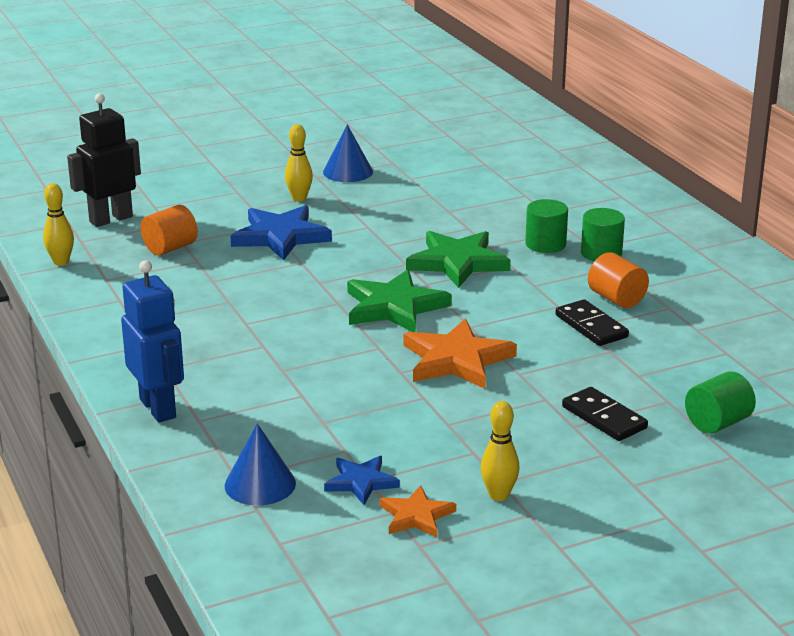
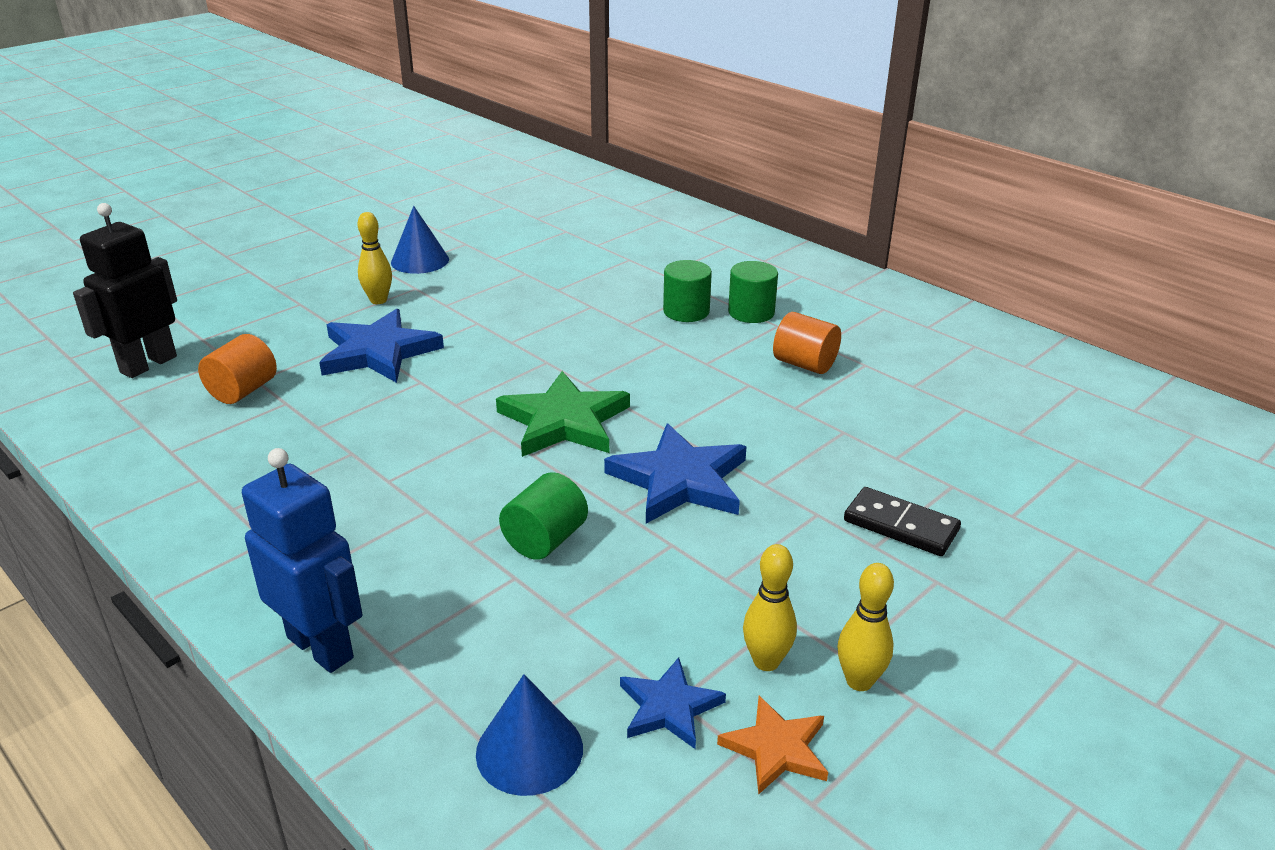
camera: 20 degrees left, 5 degrees up
yellow bowling pin [43,183,74,266] -> yellow bowling pin moved to [743,544,797,671]
orange star [404,319,517,389] -> blue star [604,424,747,524]
green star [406,231,511,288] -> none
black domino [555,299,629,346] -> none
green cylinder [685,371,756,434] -> green cylinder moved to [499,472,588,560]

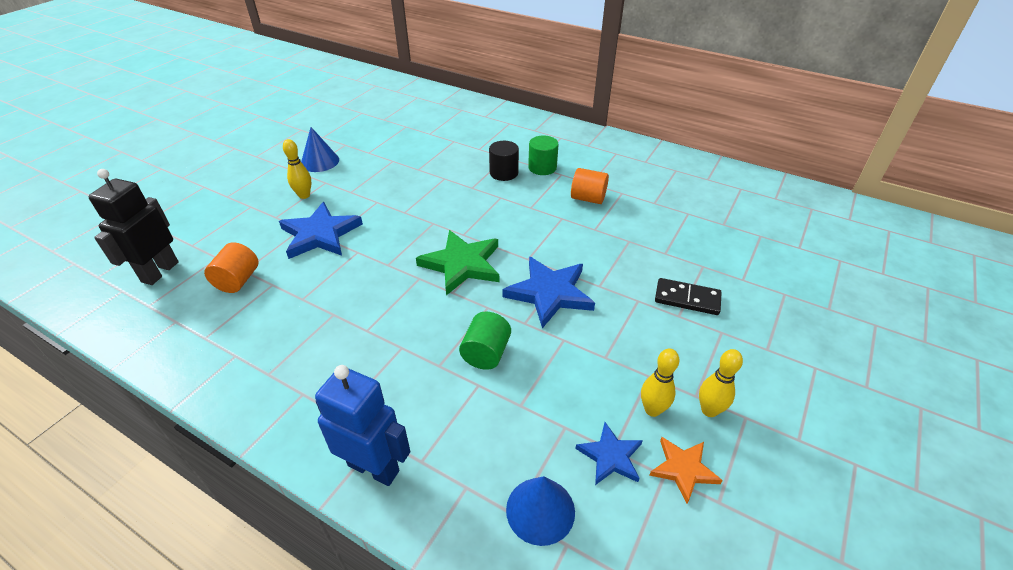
camera: 15 degrees left, 10 degrees up
green cylinder [663,260,712,322] -> black cylinder [489,141,519,181]

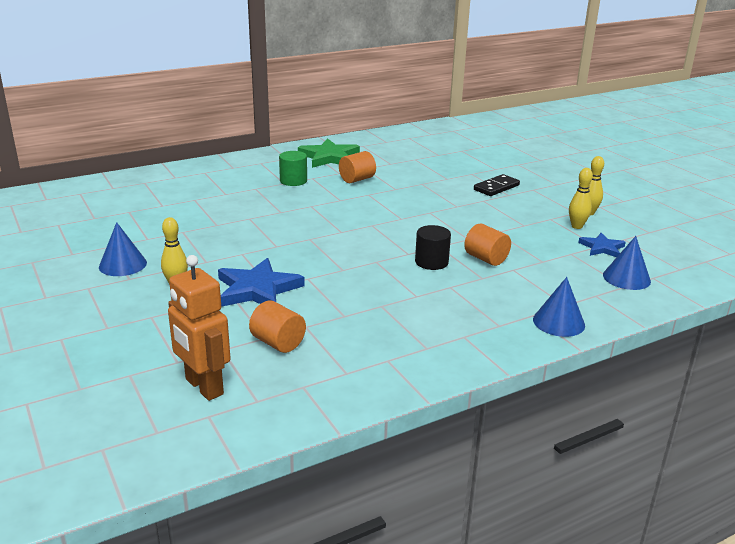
camera: 60 degrees left, 15 degrees down
black robot [88,169,179,285] -> orange robot [168,255,231,401]
blue robot [315,365,411,486] -> blue cone [533,277,585,337]
green star [416,230,499,295] -> green star moved to [298,138,360,168]
green cylinder [459,312,511,370] -> orange cylinder [464,224,511,266]
black cylinder [489,141,519,181] -> black cylinder moved to [415,225,451,270]
blue star [502,257,595,328] -> none
orange star [649,437,723,504] -> none

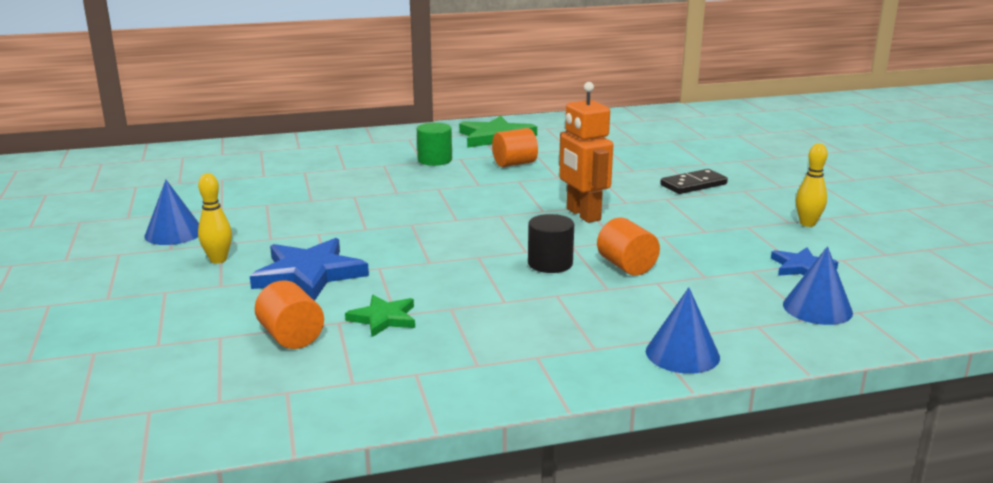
camera: 15 degrees right, 5 degrees down
orange robot [168,255,231,401] -> orange robot moved to [559,82,613,223]
yellow bowling pin [569,168,593,229] -> none
none -> green star [345,295,415,337]

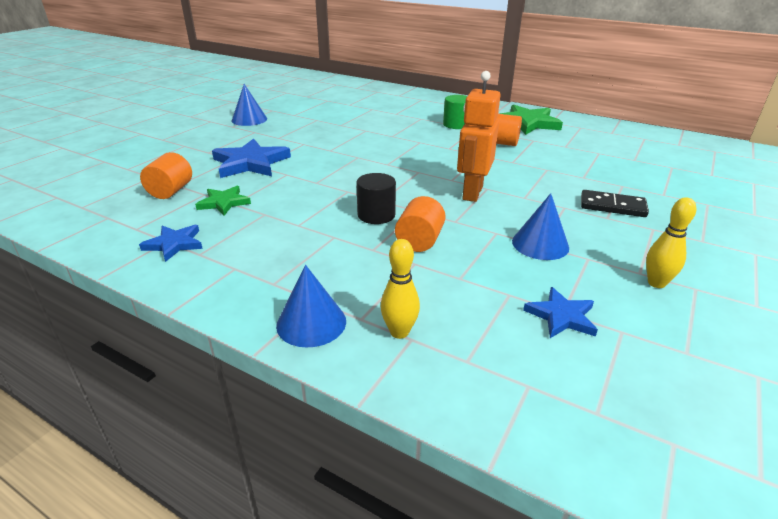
camera: 45 degrees right, 10 degrees up
yellow bowling pin [198,173,232,263] -> yellow bowling pin moved to [381,239,420,339]
blue cone [783,246,853,325] -> blue cone moved to [512,193,569,260]
none -> blue star [139,225,203,262]

